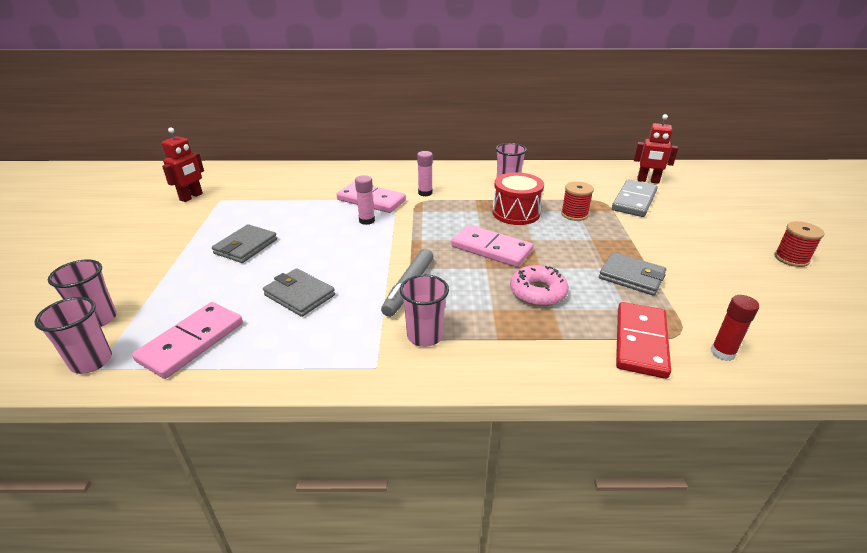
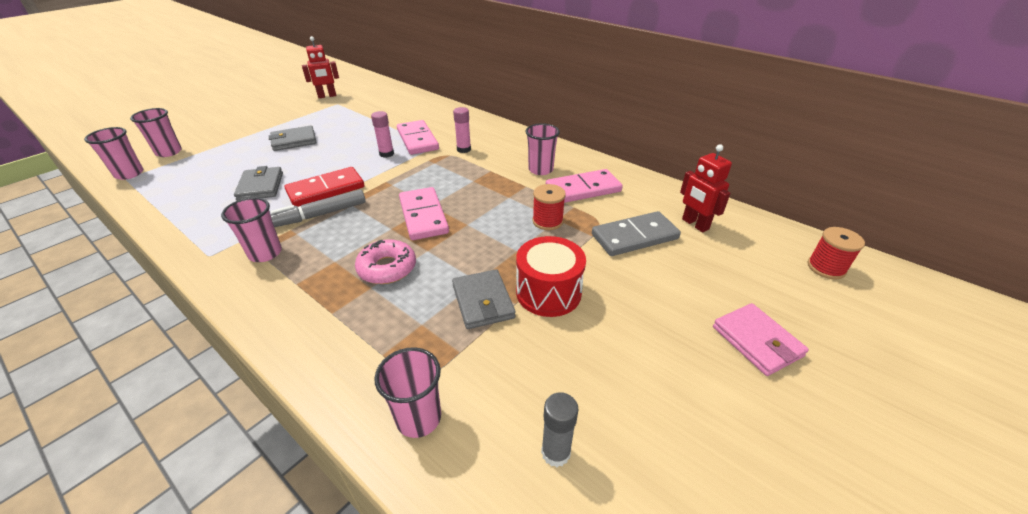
camera: 40 degrees right, 5 degrees up
pink domino [132,302,243,379] -> pink domino moved to [546,169,623,203]
red drum [492,172,544,225] -> red drum moved to [516,236,586,317]
red domino [616,302,671,379] -> red domino moved to [285,167,364,207]
red glue stick [711,295,759,361] -> pink cup [374,347,441,438]
red spool [774,221,824,267] -> red spool moved to [807,227,865,279]
none -> grey glue stick [541,392,578,467]
none -> pink wallet [713,303,809,376]

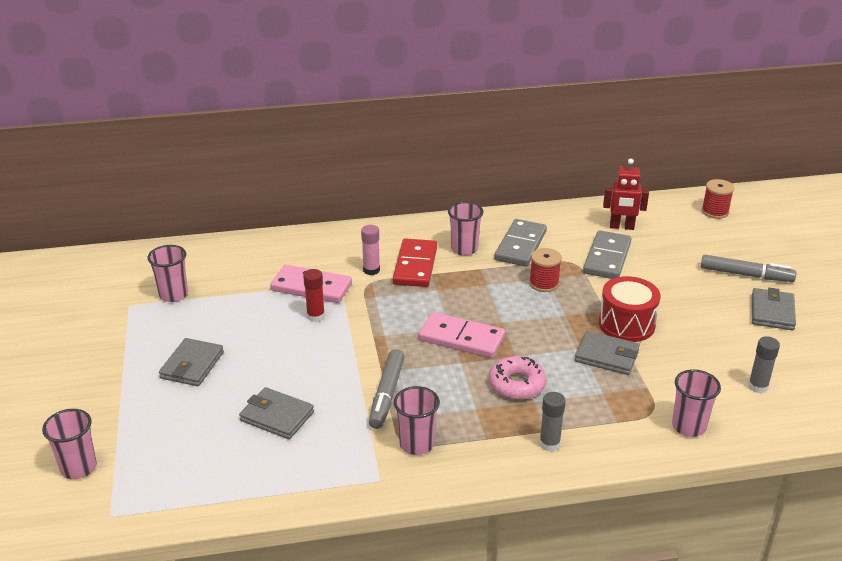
camera: 50 degrees left, 5 degrees down
pink cup [84,127,143,180] -> pink cup moved to [147,245,188,302]
red domino [285,167,364,207] -> red domino moved to [393,238,437,287]
red robot [302,36,339,98] -> none
pink glue stick [371,111,394,158] -> red glue stick [303,269,325,322]
pink domino [546,169,623,203] -> grey domino [494,219,547,267]
pink wallet [713,303,809,376] -> grey marker [701,255,797,282]
none -> grey glue stick [539,392,566,452]
none -> grey wallet [752,288,796,330]

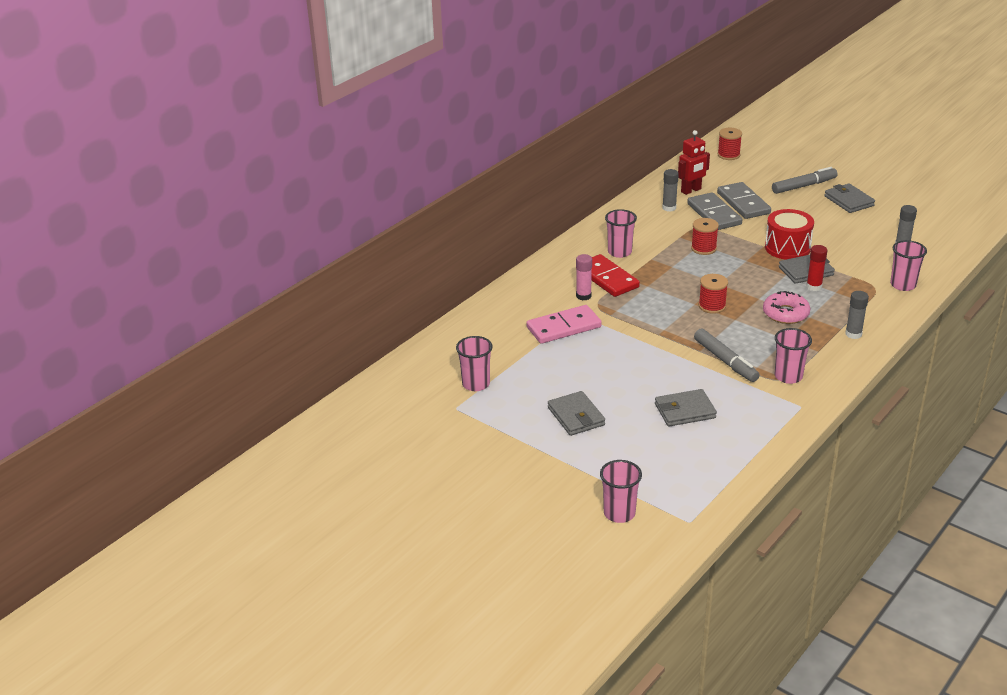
camera: 40 degrees left, 0 degrees up
red glue stick [303,269,325,322] -> red glue stick moved to [806,245,827,291]
pink domino [418,312,505,358] -> red spool [699,274,728,314]
grey domino [494,219,547,267] -> grey domino moved to [717,182,771,219]
none -> grey glue stick [662,169,679,212]

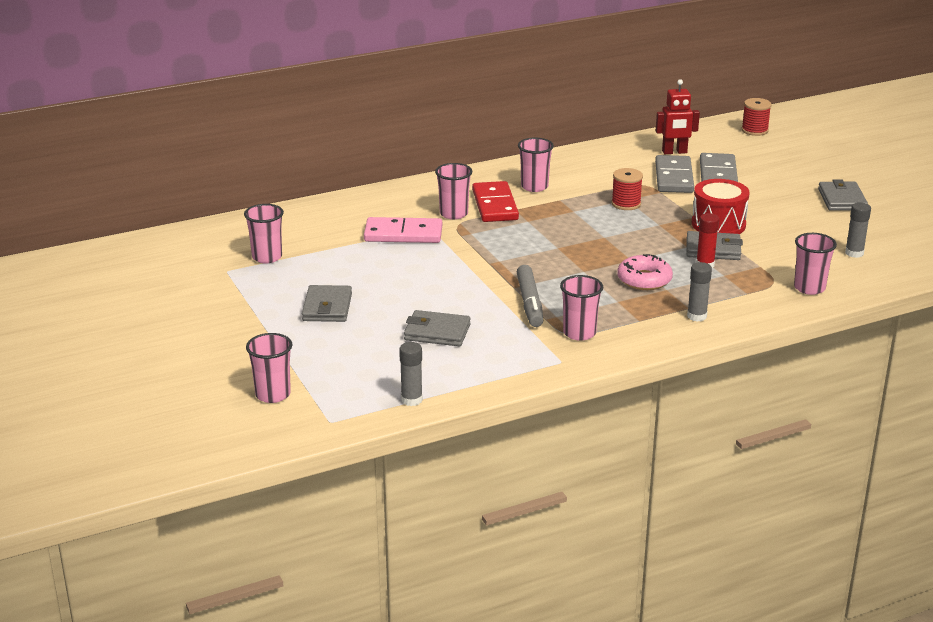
camera: 25 degrees right, 5 degrees down
pink glue stick [576,254,592,300] -> pink cup [435,163,472,219]
grey glue stick [662,169,679,212] -> grey glue stick moved to [399,342,423,406]
red spool [699,274,728,314] -> none
grey marker [772,167,837,194] -> none

